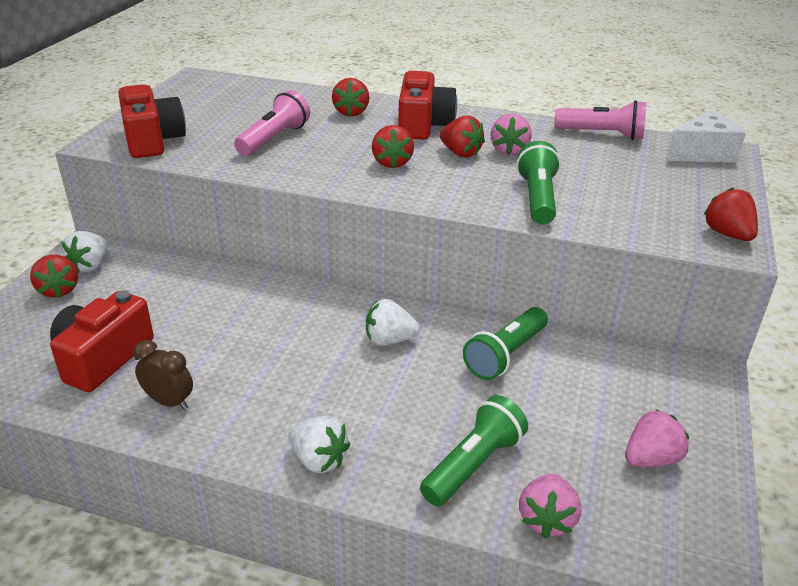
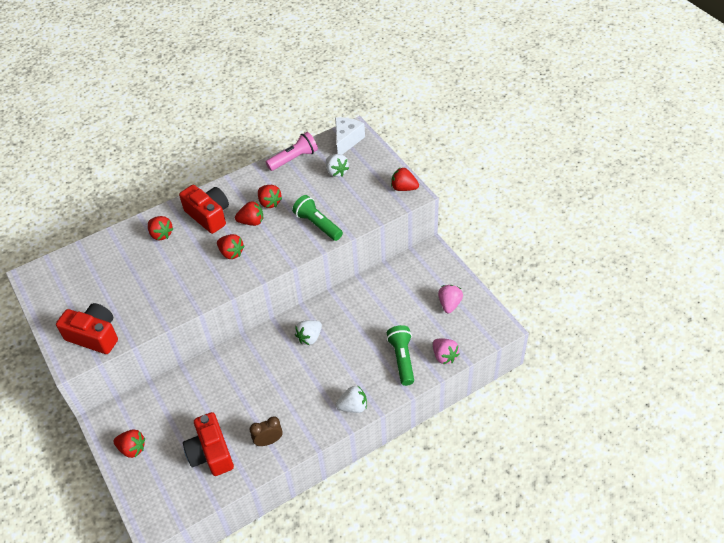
camera: 45 degrees left, 15 degrees up
white strawberry [62,231,107,272] -> white strawberry moved to [326,154,349,177]
pink flashlight [234,90,310,156] -> none
green flashlight [463,307,548,380] -> none
pink strawberry [490,114,532,155] -> red strawberry [258,185,282,208]

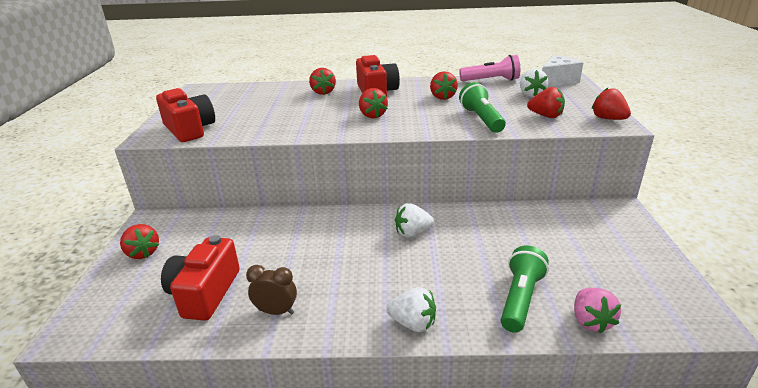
camera: 30 degrees right, 20 degrees down
red strawberry [235,201,263,226] -> red strawberry moved to [527,87,565,118]
pink strawberry [438,285,463,313] -> none

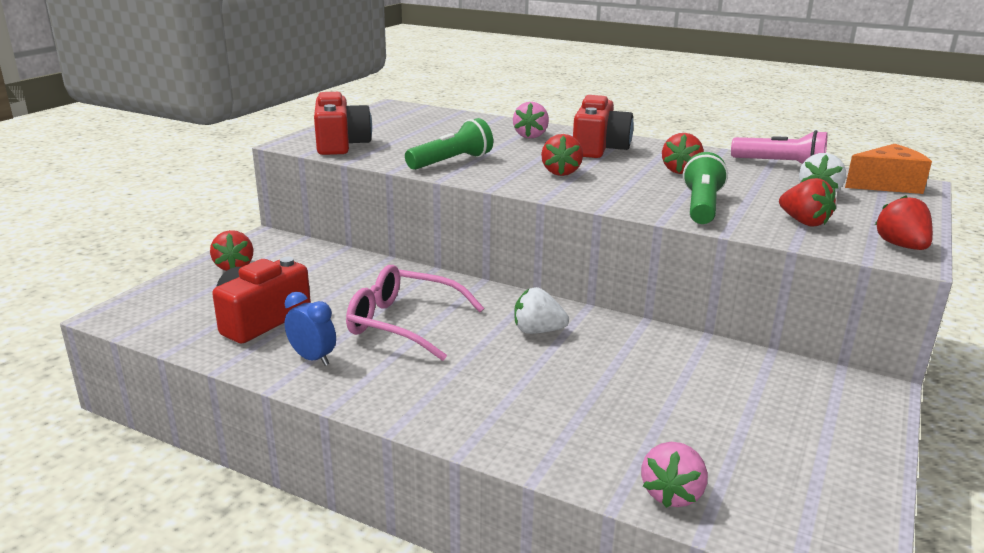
camera: 25 degrees right, 5 degrees down
brown clock [246,265,297,315] -> blue clock [284,292,336,366]
red strawberry [309,68,336,95] -> pink strawberry [513,102,549,138]
white strawberry [386,287,436,332] -> none
green flashlight [501,246,549,333] -> green flashlight moved to [405,118,493,170]
white cheese [542,55,583,87] -> orange cheese [845,144,932,194]
none -> pink glasses [346,265,484,361]

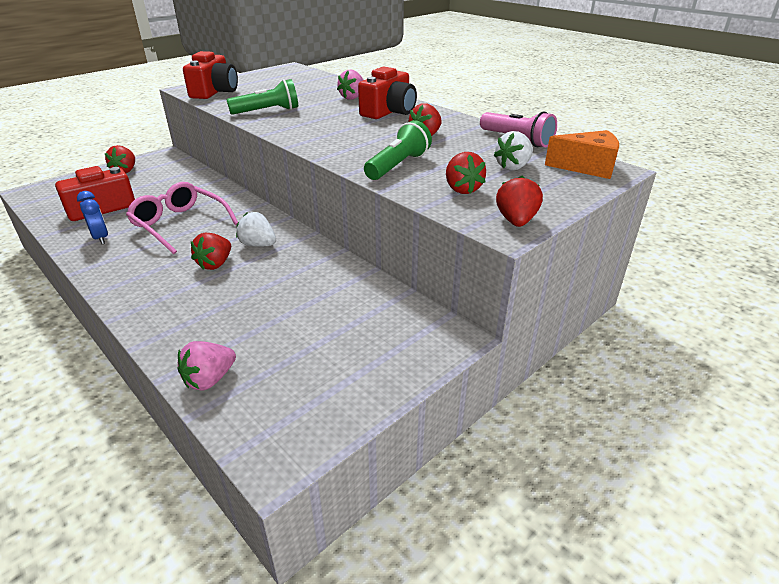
camera: 20 degrees right, 10 degrees up
red strawberry [541,134,583,176] -> red strawberry moved to [191,233,231,270]

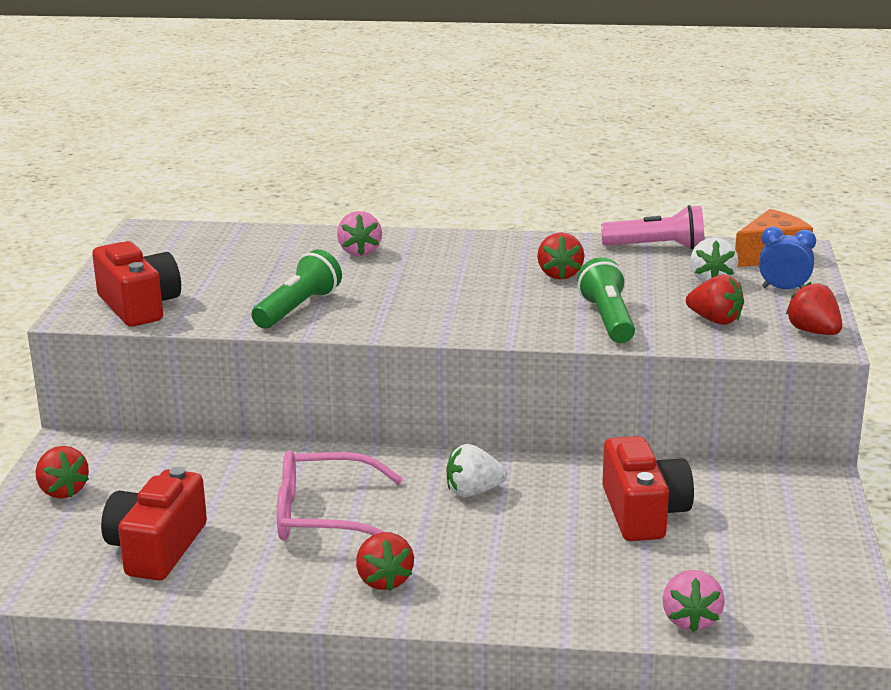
camera: 40 degrees left, 10 degrees down
blue clock [77,191,108,244] -> blue clock moved to [759,227,816,289]
red strawberry [191,233,231,270] -> red strawberry moved to [356,532,414,591]
red camera [358,66,417,119] -> red camera moved to [602,436,694,541]

